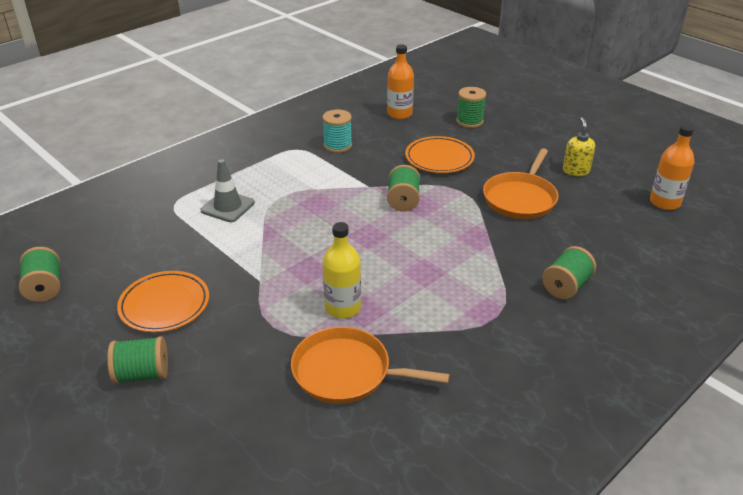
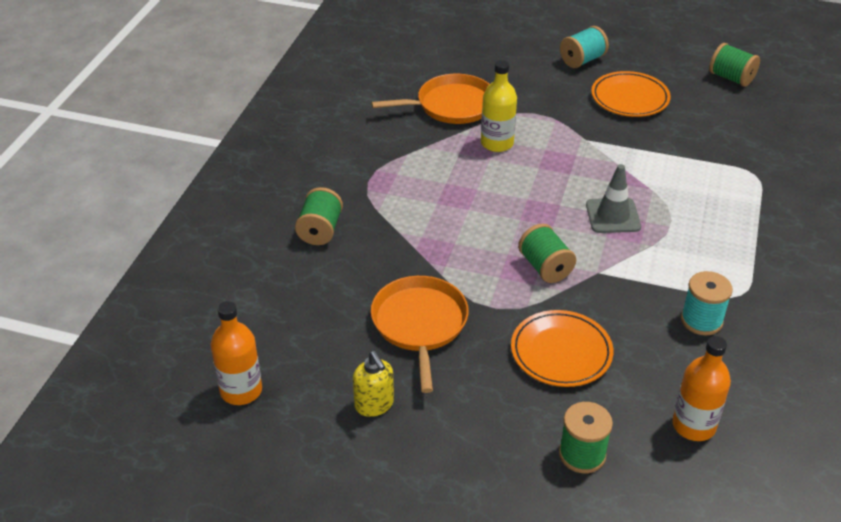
camera: 150 degrees right, 5 degrees up
green spool [107,336,168,384] -> turquoise spool [560,26,609,68]
grey traffic cone [201,159,255,222] -> grey traffic cone moved to [586,164,641,233]

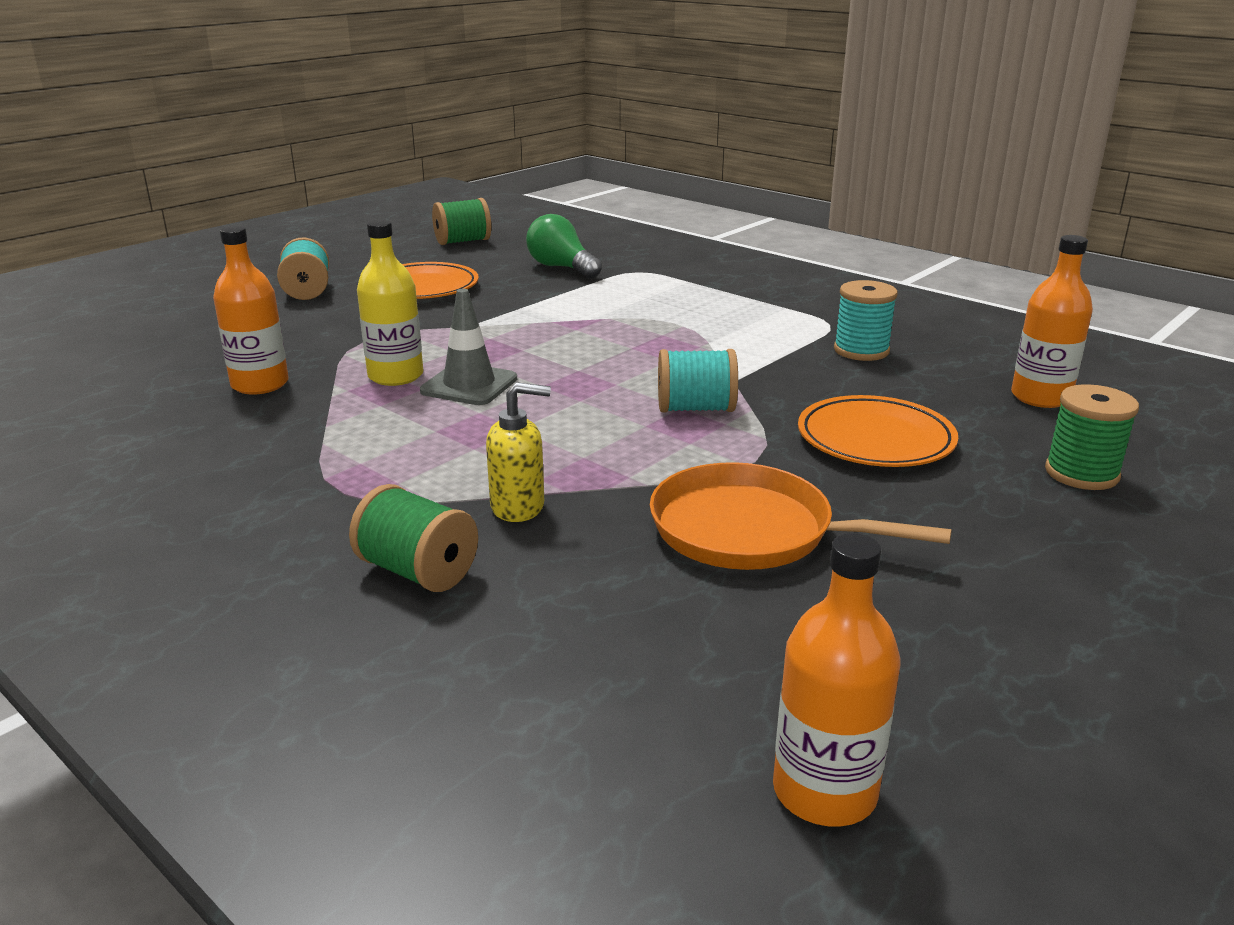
camera: 65 degrees left, 15 degrees down
yellow soap dispenser [353,351,394,417] -> yellow soap dispenser moved to [486,382,551,522]
orange pan [371,74,490,124] -> orange bottle [213,226,289,394]
green spool [518,224,576,283] -> turquoise spool [658,349,738,413]
grey traffic cone [586,164,641,233] -> grey traffic cone moved to [420,289,517,405]
none -> green light bulb [526,214,602,279]

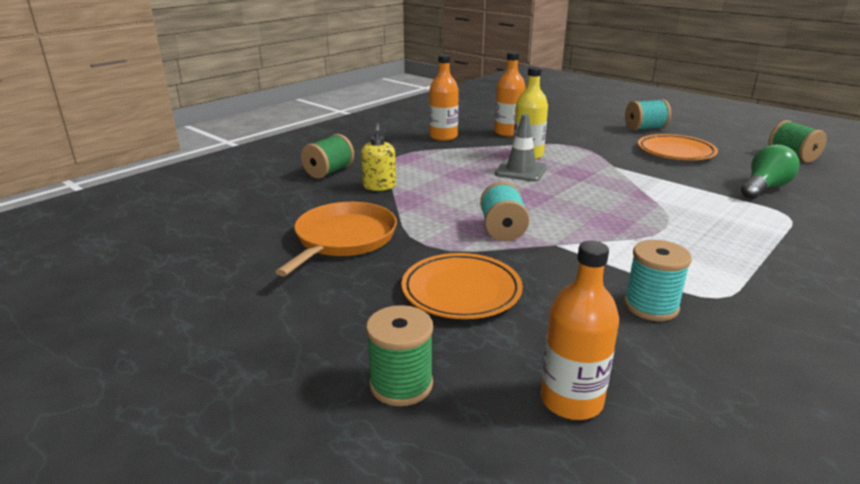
camera: 90 degrees right, 0 degrees up
orange bottle [773,533,900,827] -> orange bottle moved to [429,54,459,141]

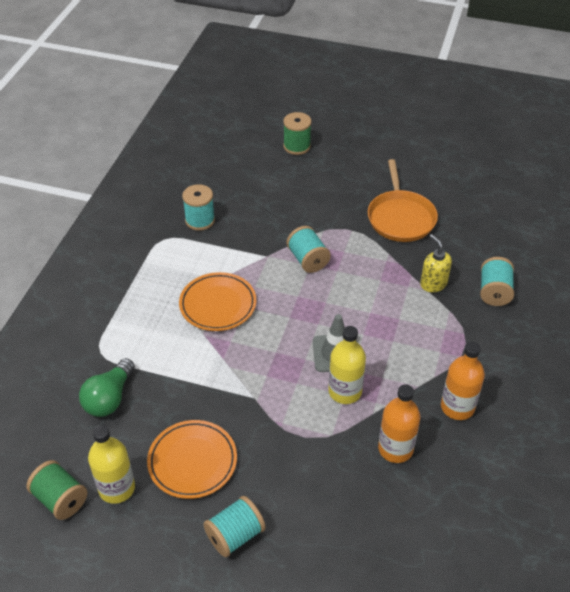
camera: 155 degrees right, 20 degrees up
green spool [301,134,354,179] -> turquoise spool [480,257,514,306]
orange plate [402,253,523,319] -> orange plate moved to [179,272,256,331]
orange bottle [541,241,619,420] -> none
none -> yellow bottle [88,425,135,504]

